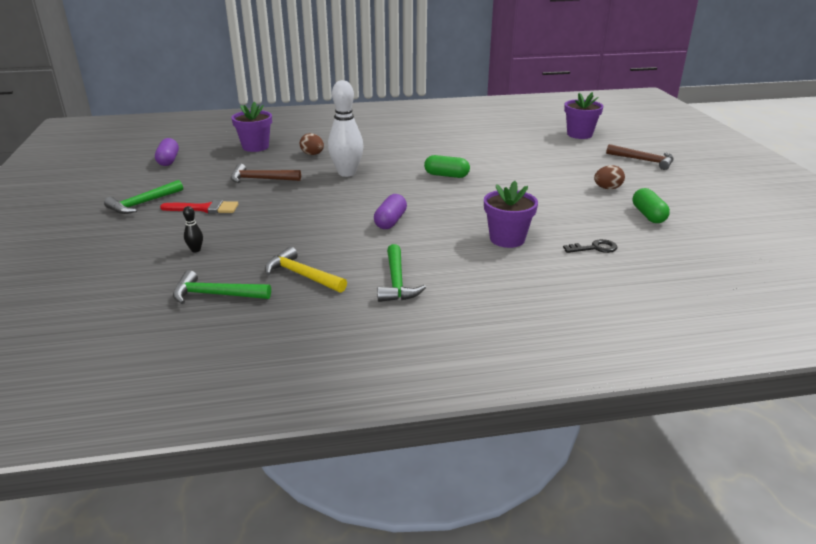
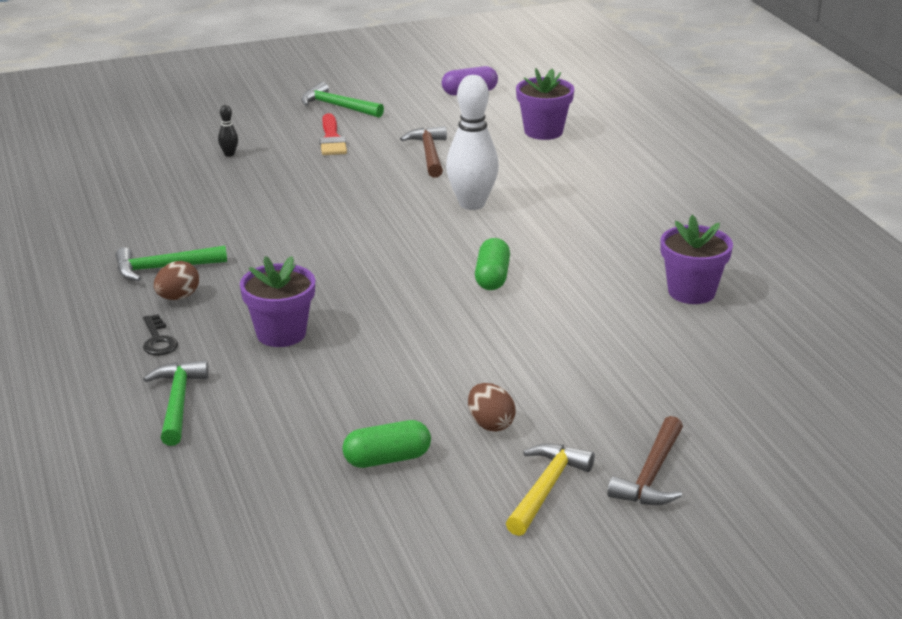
camera: 80 degrees right, 0 degrees up
green hammer [173,270,271,304] -> green hammer moved to [143,360,209,446]
yellow hammer [265,247,347,293] -> yellow hammer moved to [506,443,595,536]
brown egg [300,133,324,155] -> brown egg moved to [154,261,199,300]
purple capsule [374,194,407,229] -> none
black key [563,239,617,253] -> black key moved to [143,314,178,356]
purple flower pot [564,92,604,139] -> purple flower pot moved to [661,215,733,304]

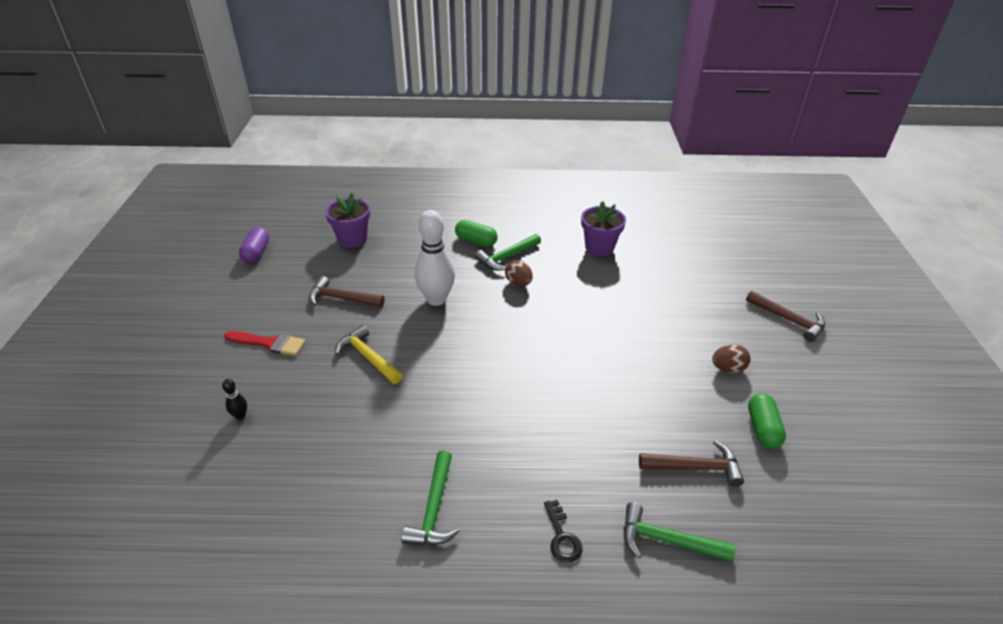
camera: 70 degrees left, 10 degrees up
black key [143,314,178,356] -> black key turned 75 degrees clockwise [544,500,583,563]
brown egg [154,261,199,300] -> brown egg moved to [505,260,533,286]
purple flower pot [240,256,315,347] -> none
green hammer [301,82,384,118] -> green hammer moved to [475,234,541,271]
green capsule [475,238,510,290] -> green capsule moved to [455,220,498,247]
yellow hammer [506,443,595,536] -> yellow hammer moved to [335,325,403,384]
none -> brown hammer [639,440,744,487]

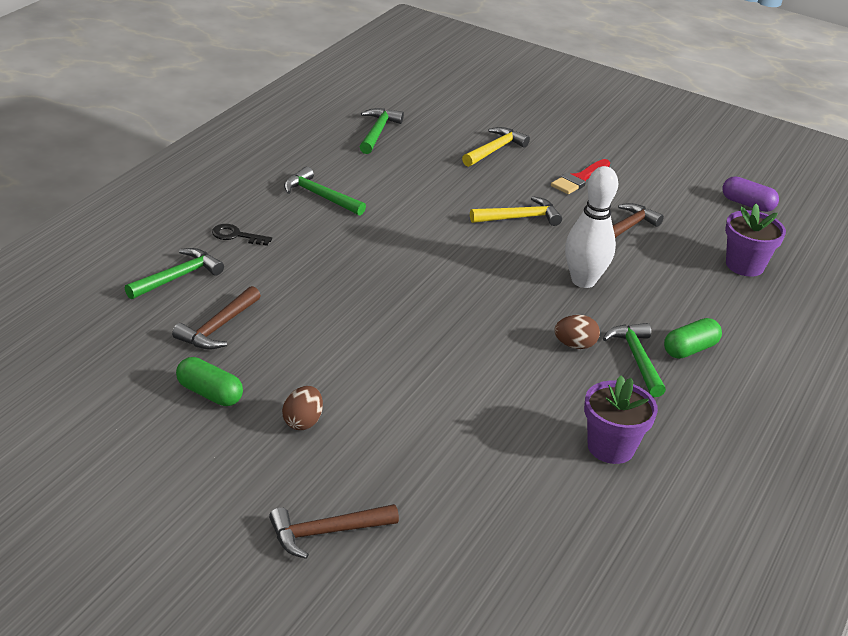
camera: 115 degrees right, 5 degrees down
black bowling pin [222,379,247,420] -> yellow hammer [462,127,530,167]
none -> green hammer [360,108,404,154]

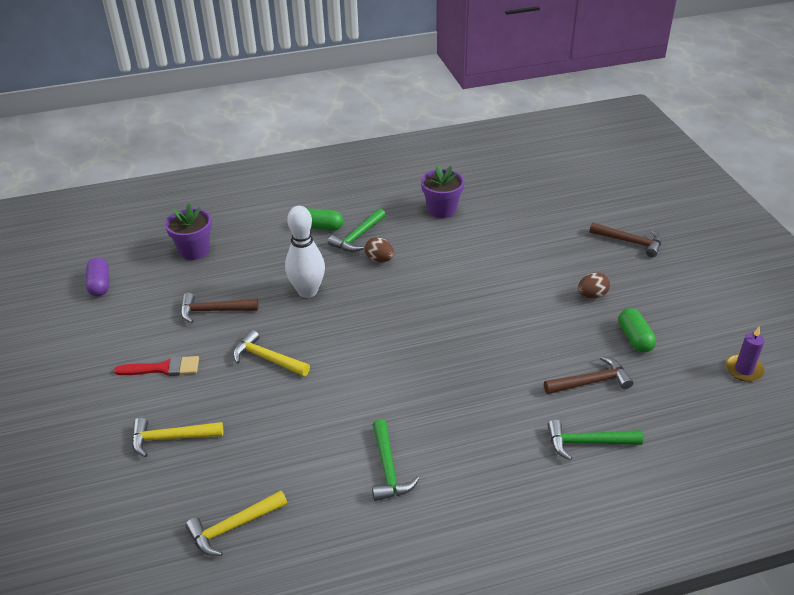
camera: 130 degrees left, 5 degrees up
black key [212,224,272,246] -> none
green hammer [360,108,404,154] -> yellow hammer [185,490,287,556]
none -> purple candle [725,326,765,382]

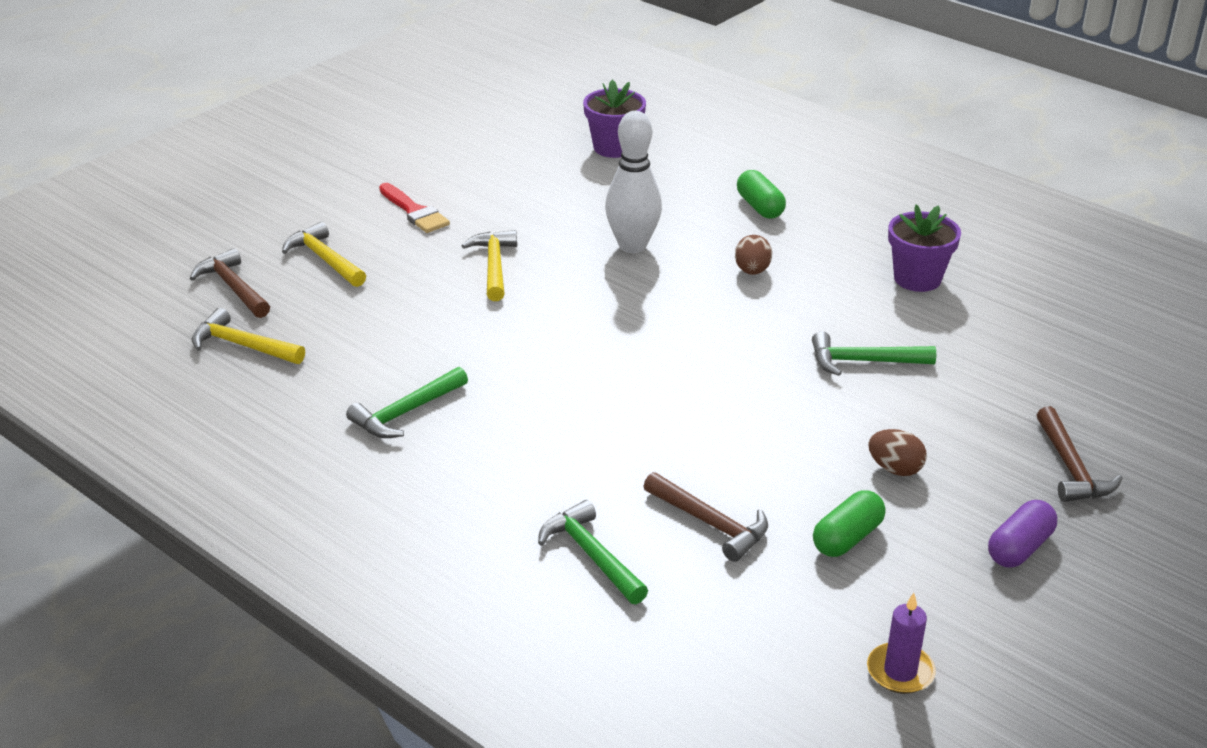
camera: 55 degrees right, 5 degrees down
purple capsule [86,257,109,296] -> purple capsule moved to [988,500,1057,568]
brown hammer [181,293,258,323] -> brown hammer moved to [190,248,270,318]
green hammer [328,208,386,252] -> green hammer moved to [812,331,936,376]

